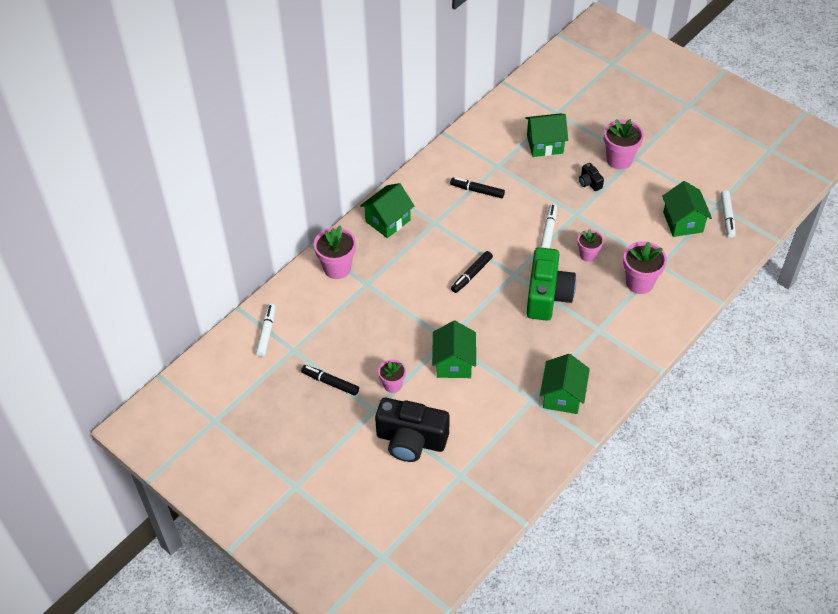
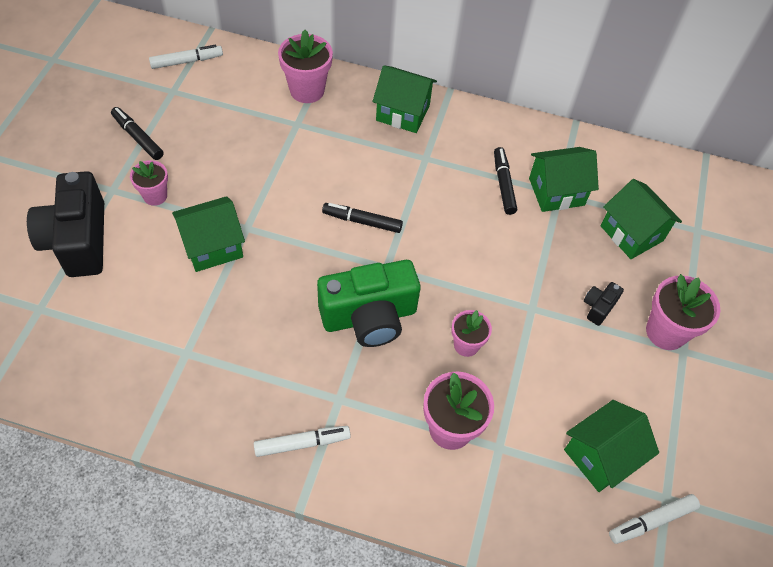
camera: 60 degrees right, 5 degrees up
black marker [301,365,359,396] -> black marker turned 45 degrees counterclockwise [111,107,164,160]
green house [540,354,590,414] -> green house moved to [529,147,599,212]
white marker [541,204,557,249] -> white marker moved to [254,426,351,457]

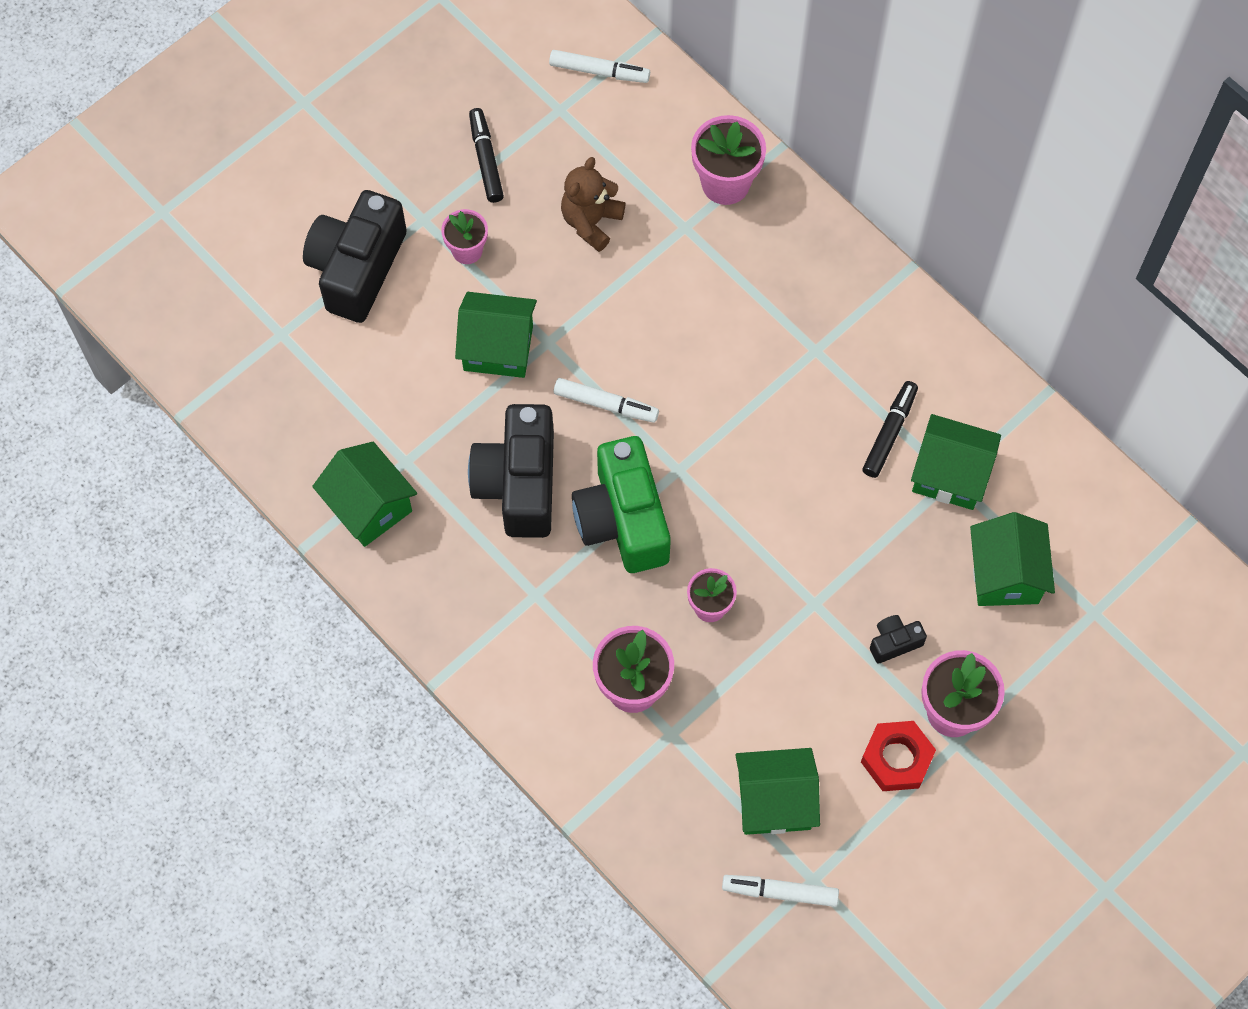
camera: 35 degrees right, 10 degrees up
white marker [254,426,351,457] -> white marker moved to [554,378,659,423]
green camera [317,260,420,347] -> green camera turned 60 degrees clockwise [572,436,671,573]
black marker [322,203,403,233] -> none
green house [372,65,437,133] -> green house moved to [312,442,417,547]
none -> black camera [468,404,554,538]
none -> brown teddy bear [561,157,626,252]
none -> red nut [861,721,936,791]

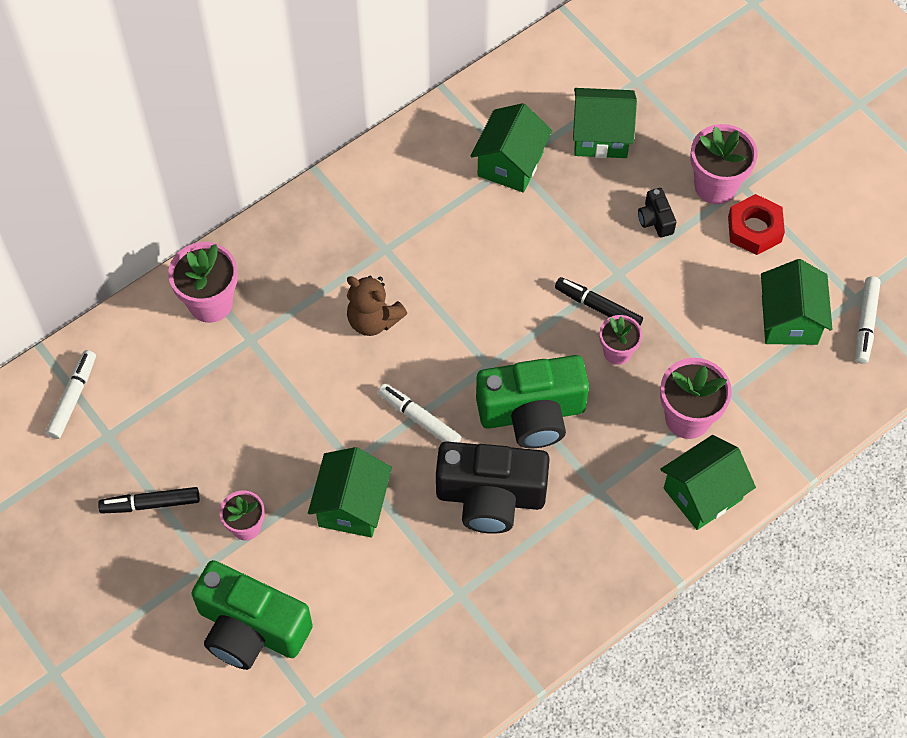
camera: 85 degrees left, 5 degrees down
black camera [303,190,407,323] -> green camera [191,560,313,670]
green house [312,442,417,547] -> green house moved to [660,435,756,530]
white marker [554,378,659,423] -> white marker turned 75 degrees counterclockwise [378,383,461,443]
brown teddy bear [561,157,626,252] -> brown teddy bear moved to [347,276,407,336]
black marker [862,381,918,478] -> black marker moved to [555,277,643,326]

